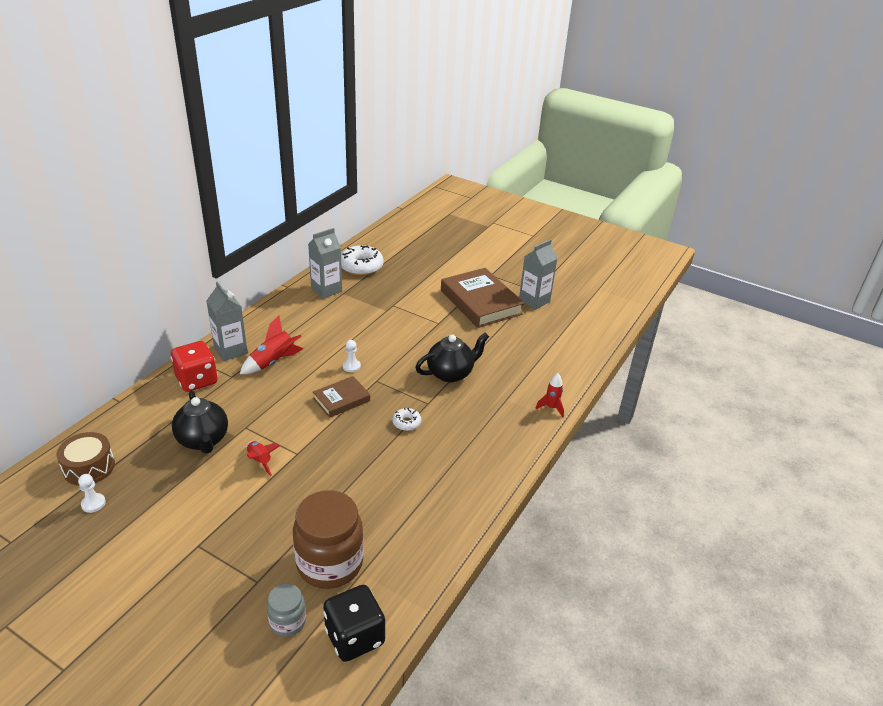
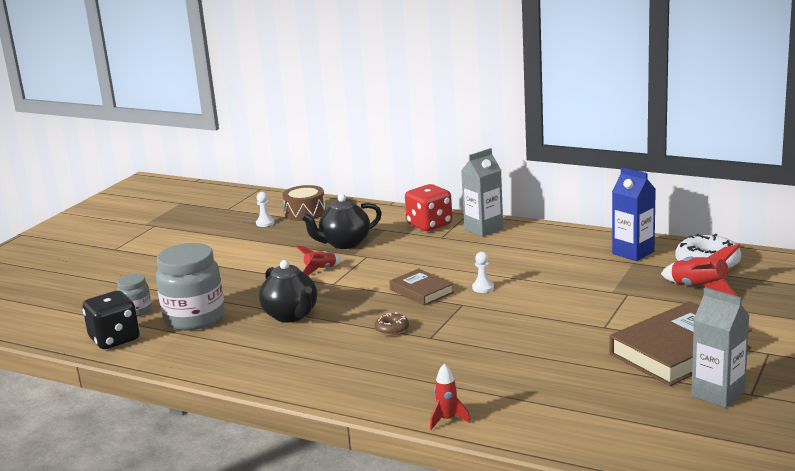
camera: 90 degrees right, 15 degrees down
red rocket [240,316,304,374] -> red rocket moved to [661,244,741,296]
brown jar [293,490,364,589] -> grey jar [156,243,225,330]
grey carton [308,228,342,299] -> blue carton [612,167,656,261]
white donut [392,408,421,431] -> brown donut [375,312,409,336]
black teapot [415,333,489,383] -> black teapot moved to [259,260,317,323]

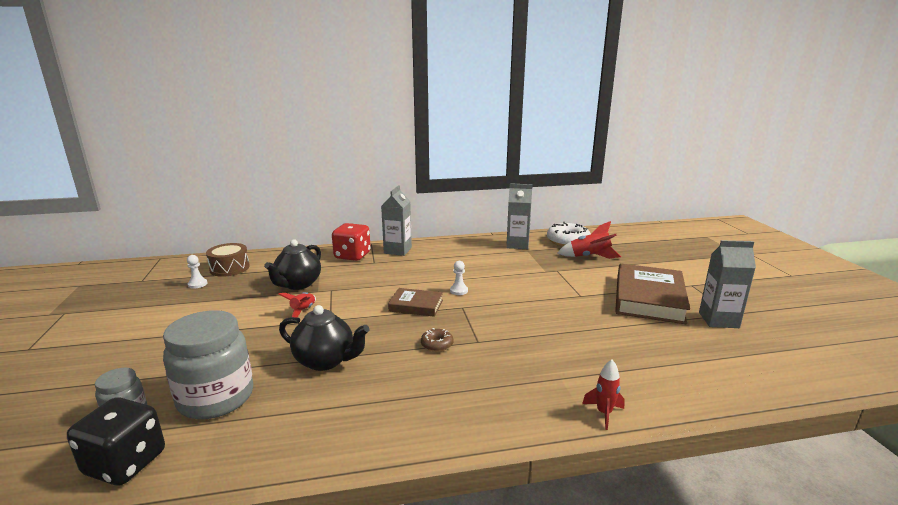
camera: 40 degrees left, 0 degrees up
blue carton [612,167,656,261] -> grey carton [506,183,533,249]

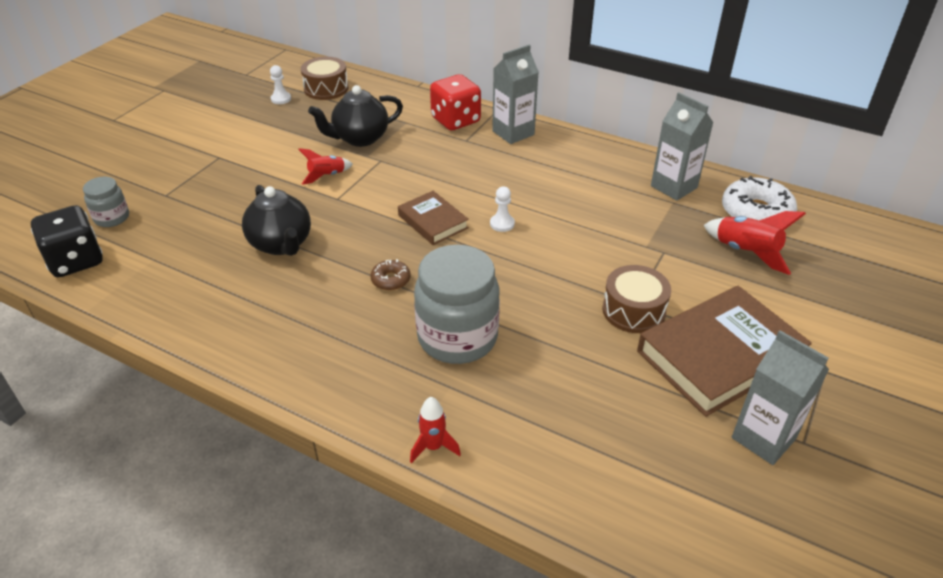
camera: 40 degrees right, 20 degrees up
grey jar [163,310,253,419] -> grey jar moved to [414,245,500,364]
none -> brown drum [602,265,671,333]

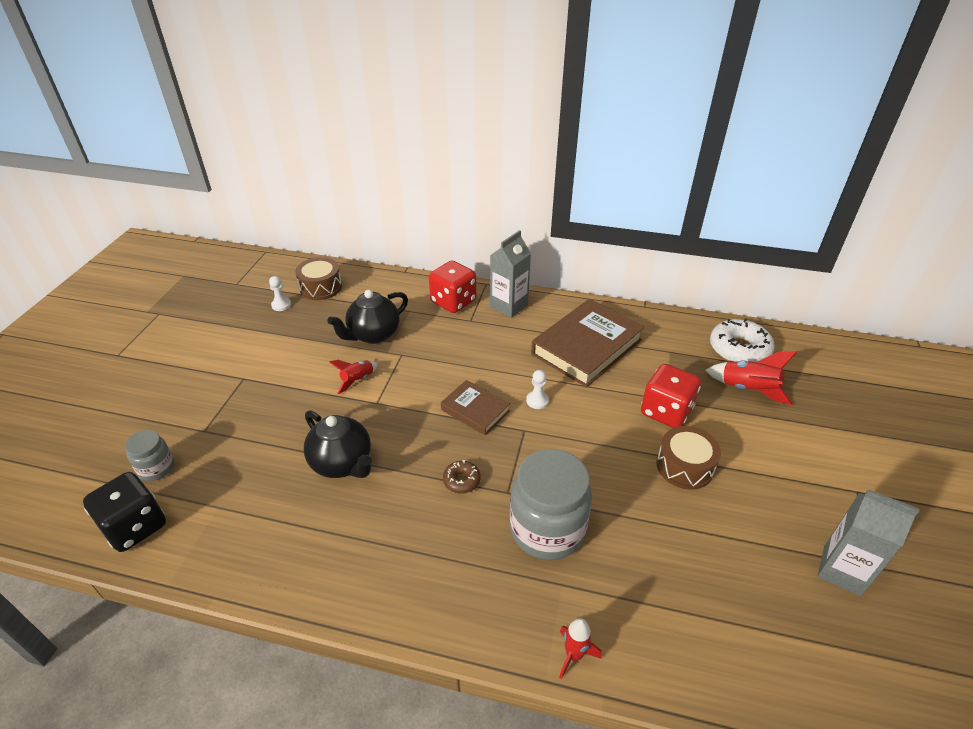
camera: 15 degrees left, 0 degrees up
brown book [637,286,812,417] -> brown book moved to [531,299,645,388]
grey carton [651,92,713,201] -> none
none -> red dice [641,364,701,428]

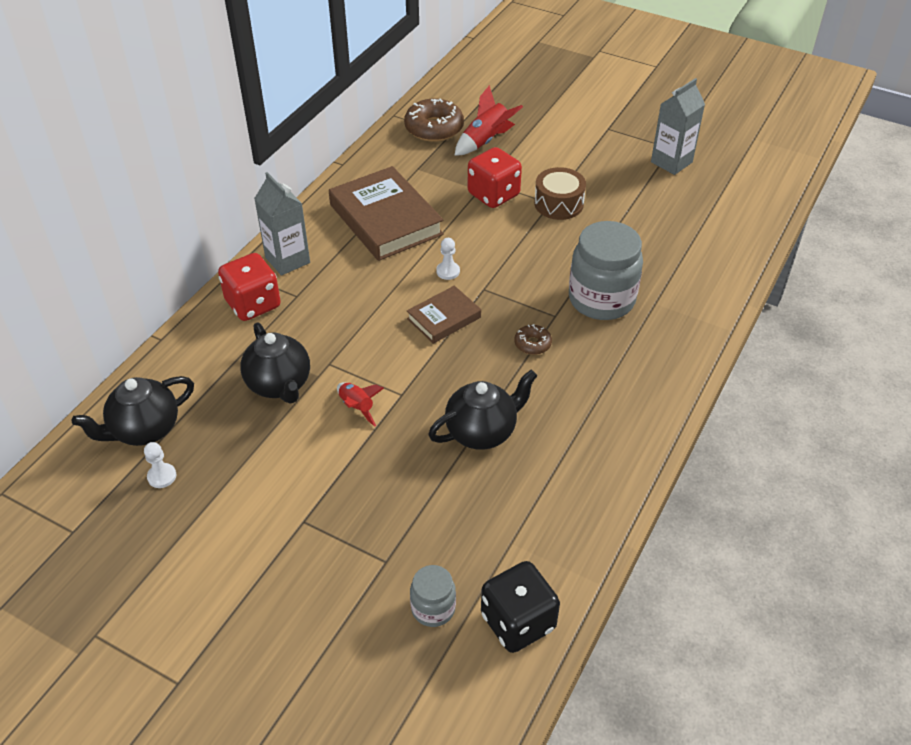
camera: 75 degrees left, 5 degrees up
brown drum [295,257,342,300] -> black teapot [72,376,194,446]
red rocket [559,618,602,679] -> none
white donut [710,318,775,362] -> brown donut [404,99,464,142]

